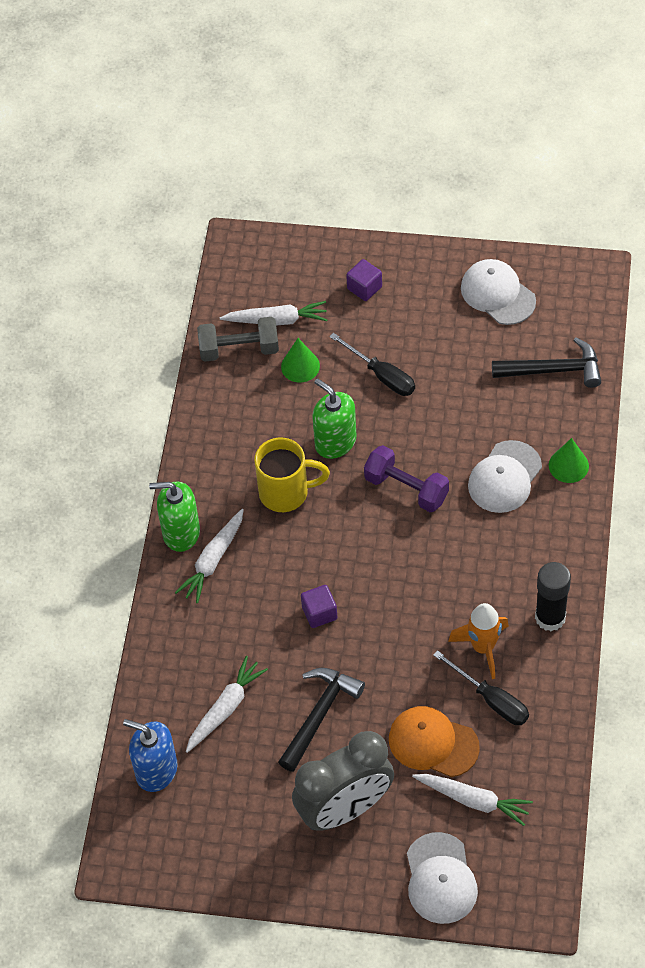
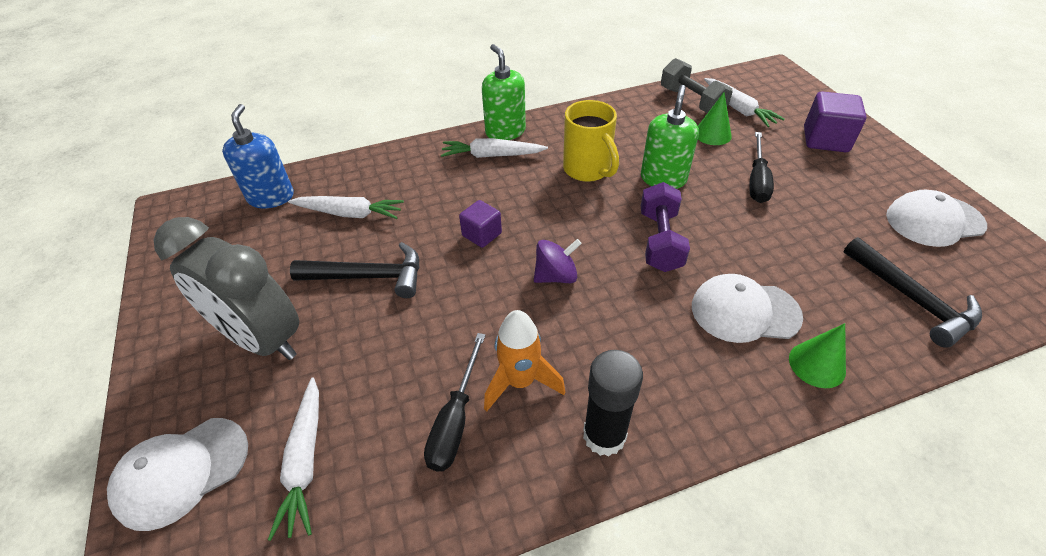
camera: 60 degrees right, 10 degrees down
purple cube [346,259,382,301] -> purple cube [804,91,867,152], size x1.59
orange cap [389,706,480,777] -> none
white cap [461,259,536,325] -> white cap turned 120 degrees counterclockwise [886,190,987,247]
none -> purple spinning top [534,239,582,283]

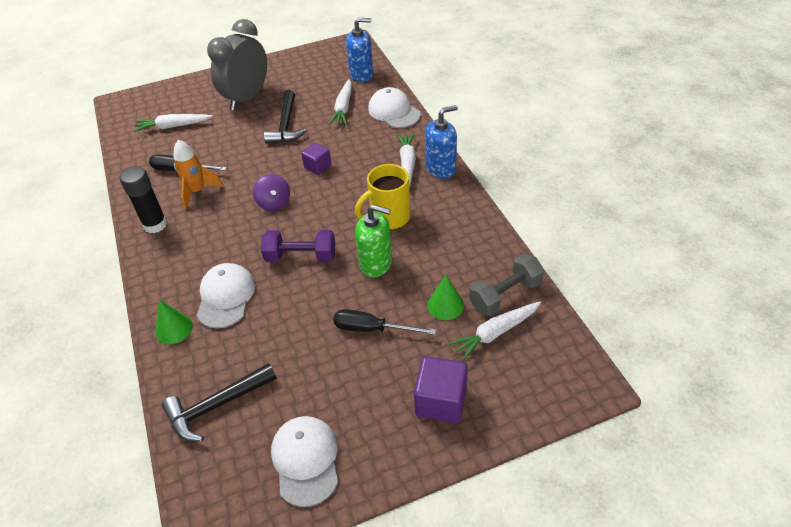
camera: 90 degrees right, 0 degrees up
white cap [107,418,248,531] -> white cap moved to [368,87,421,128]
green soap dispenser [482,44,526,140] -> blue soap dispenser [425,105,458,179]

